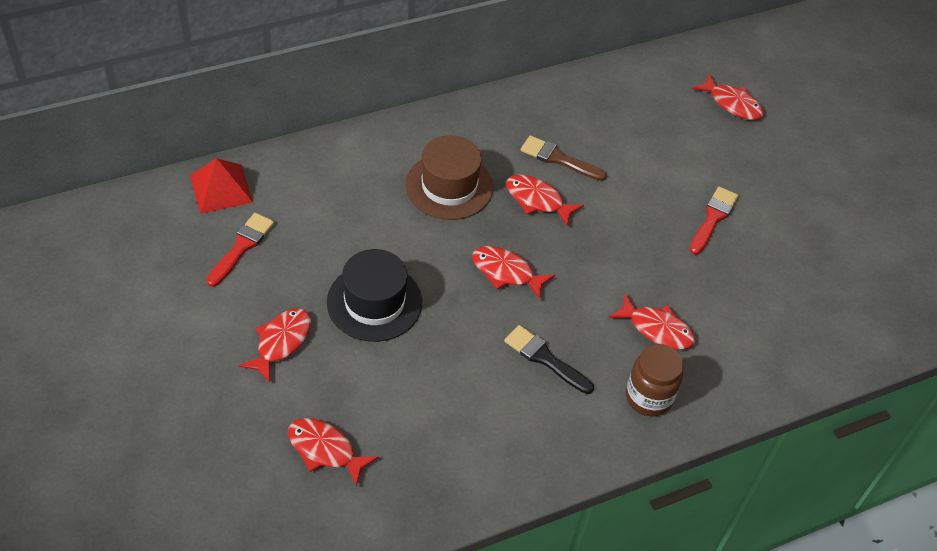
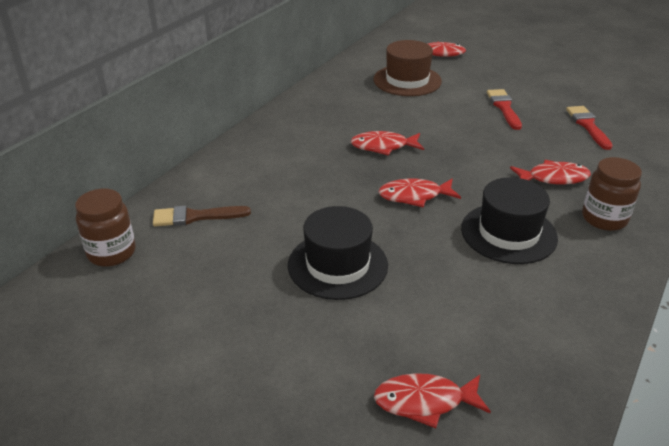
camera: 30 degrees left, 15 degrees down
red pyramid [190,158,253,214] -> brown jar [75,189,135,267]
red brush [207,213,274,287] -> red brush moved to [566,106,613,150]
red fish [238,308,311,383] -> none
brown hat [405,135,493,220] -> brown hat moved to [374,40,442,96]
black brush [504,325,594,394] -> black hat [461,177,558,264]
brown brush [521,135,607,181] -> brown brush moved to [153,206,251,226]

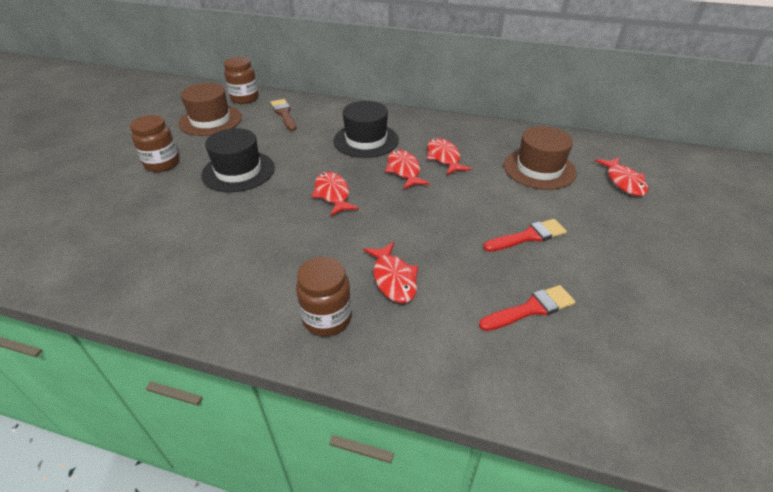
camera: 75 degrees right, 5 degrees up
red fish [374,373,491,428] -> red fish moved to [427,138,472,175]
black hat [461,177,558,264] -> black hat moved to [334,101,399,158]
none -> brown jar [130,115,179,172]
none -> brown hat [178,83,242,136]

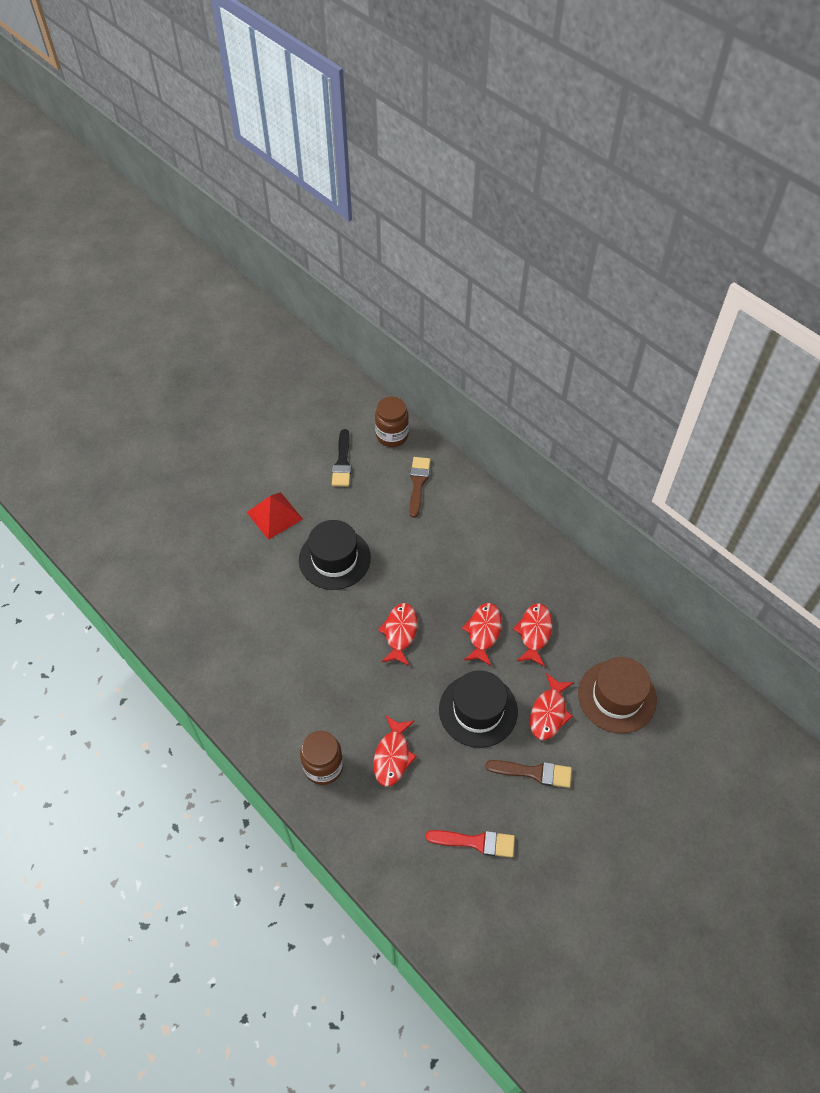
camera: 30 degrees right, 15 degrees up
brown jar [130,115,179,172] -> red pyramid [247,492,303,540]
brown hat [178,83,242,136] -> black brush [332,429,351,487]
black hat [334,101,399,158] -> black hat moved to [439,671,518,748]
red brush [483,219,567,252] -> brown brush [486,760,572,788]
red fish [595,157,648,196] -> red fish moved to [530,673,574,740]

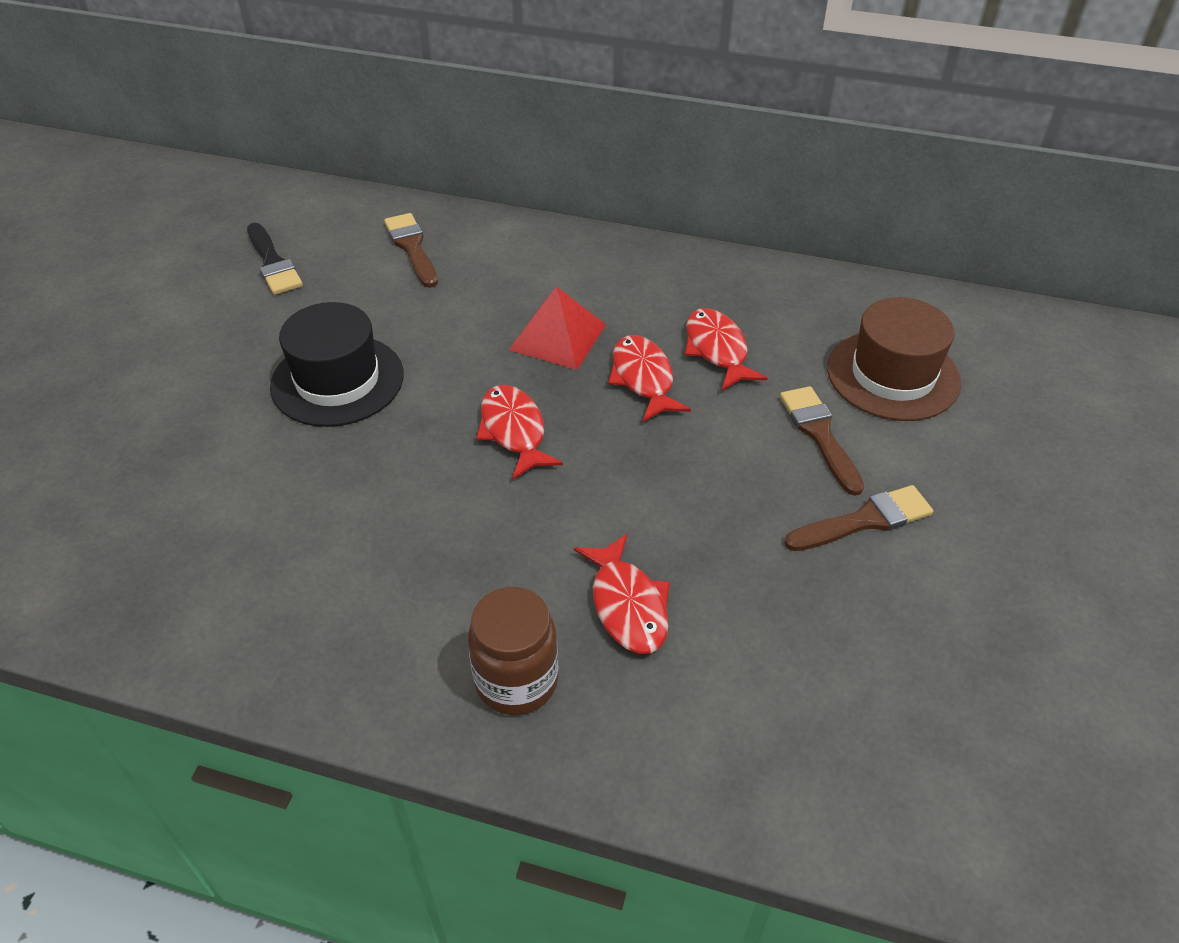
camera: 30 degrees left, 10 degrees down
red pyramid [247,492,303,540] -> red pyramid moved to [509,287,606,370]
brown jar [375,397,409,447] -> none
red brush [426,830,515,858] -> none
black hat [439,671,518,748] -> none
red fish [530,673,574,740] -> brown brush [780,386,864,496]

